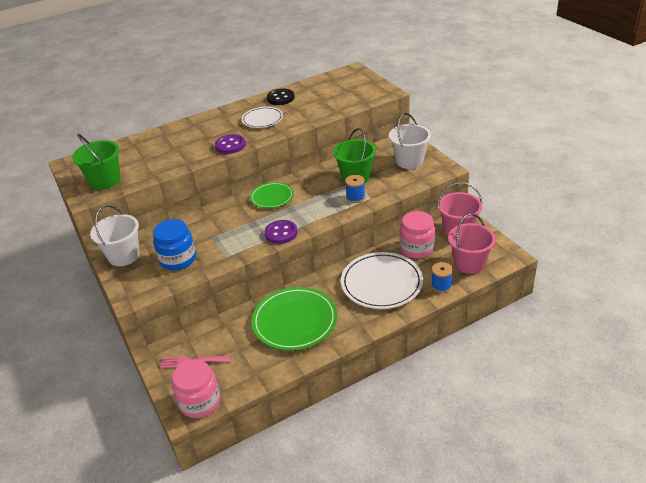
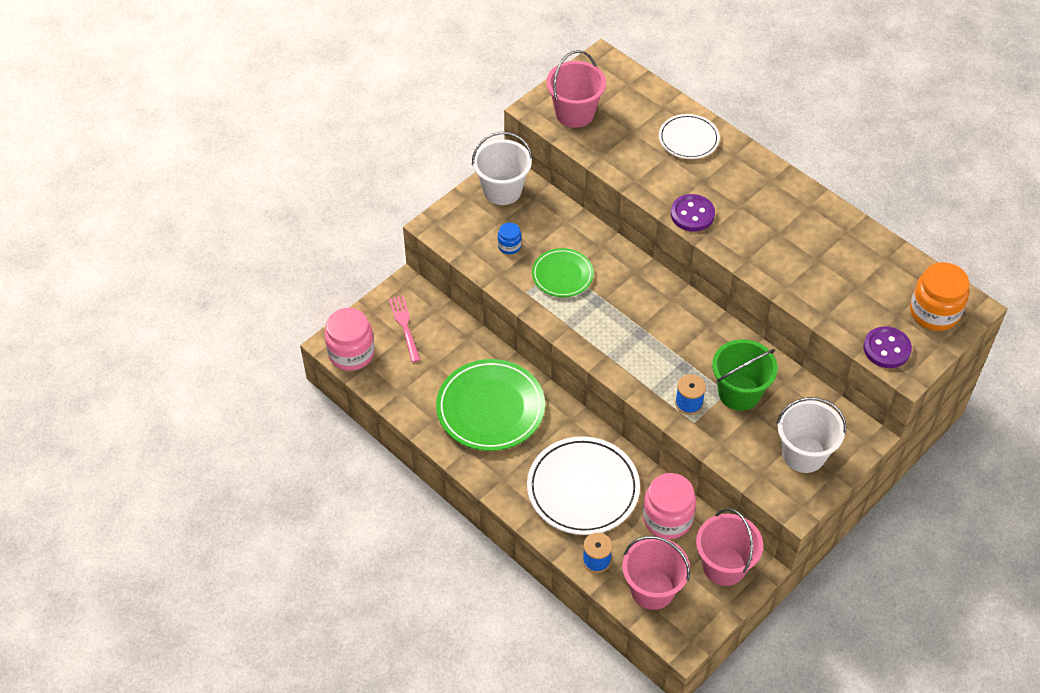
camera: 70 degrees right, 15 degrees up
green bucket [72,134,121,190] -> pink bucket [546,50,606,128]
blue jar [153,219,196,270] -> blue jar [498,223,522,254], size x0.50
white plate [242,107,283,128] -> white plate moved to [659,114,720,159]
green plate [250,182,294,208] -> green plate moved to [532,248,594,297]
purple button [265,220,298,244] -> purple button moved to [863,326,912,368]
black button [267,89,295,105] -> none
none -> orange jar [910,262,969,331]

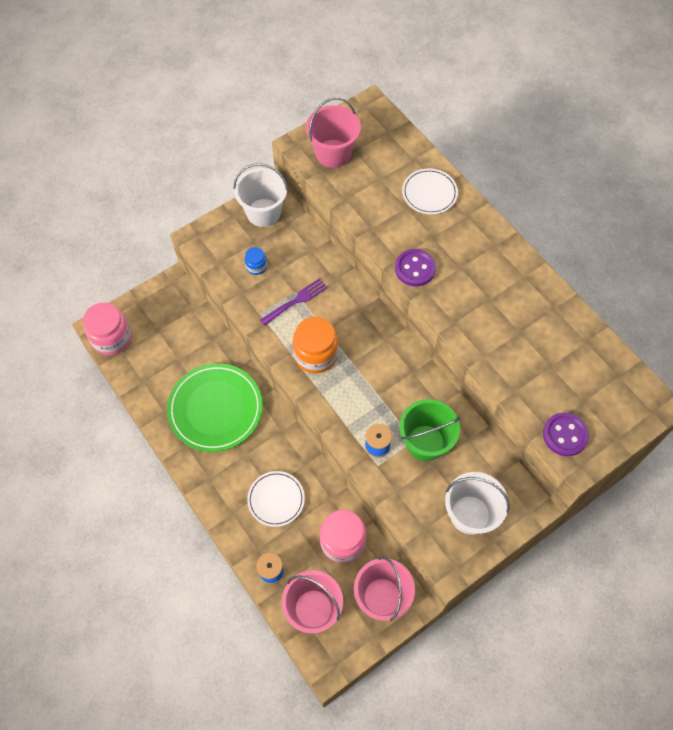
camera: 10 degrees right, 10 degrees up
pink fork [389,295,420,362] -> none
white plate [527,436,640,535] -> white plate [247,471,305,527], size x0.57
green plate [532,248,594,297] -> purple fork [260,279,327,326]
orange jar [910,262,969,331] -> orange jar moved to [293,317,338,373]

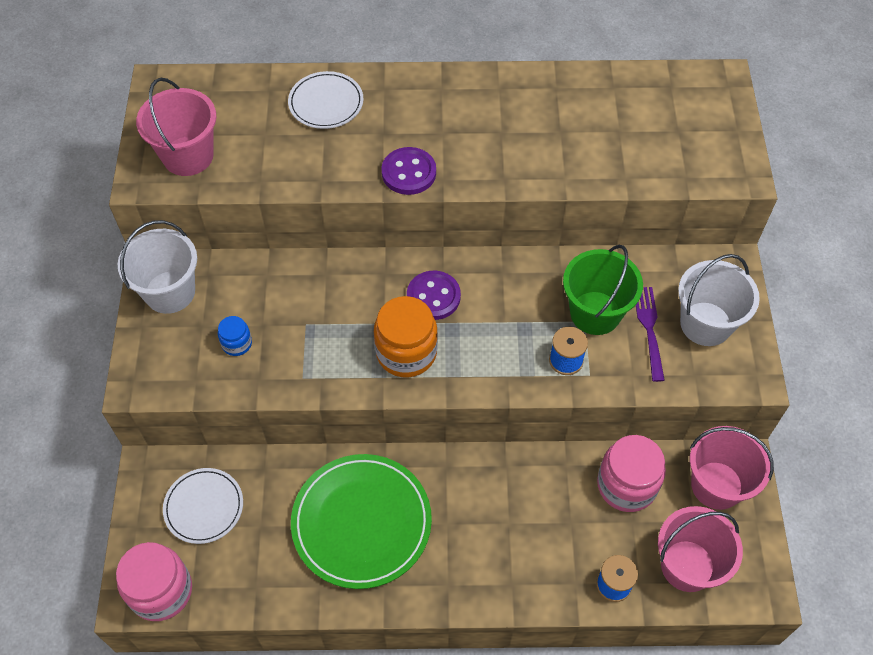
camera: 55 degrees left, 5 degrees down
white plate [247,471,305,527] -> white plate moved to [163,468,243,544]
purple fork [260,279,327,326] -> purple fork moved to [636,287,665,382]
purple button [543,413,589,456] -> purple button moved to [407,271,461,320]

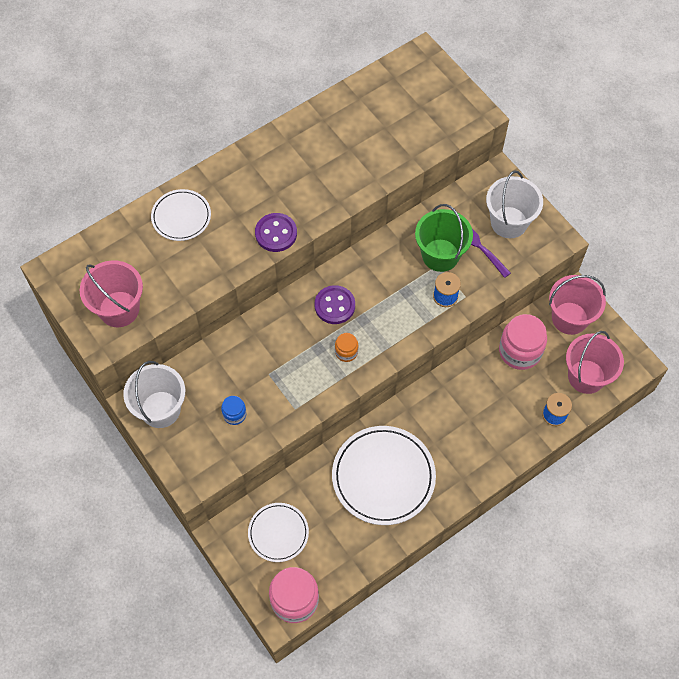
camera: 35 degrees left, 5 degrees up
green plate [291,454,432,589] -> white plate [332,426,436,525]
orange jar [374,296,438,378] -> orange jar [335,333,359,362], size x0.50

